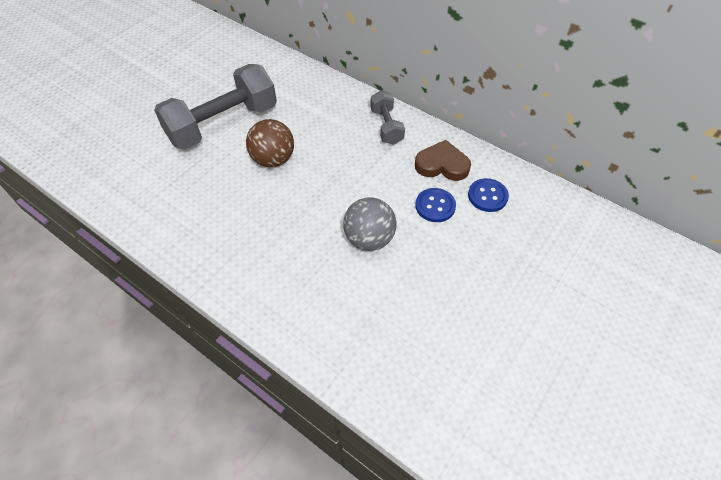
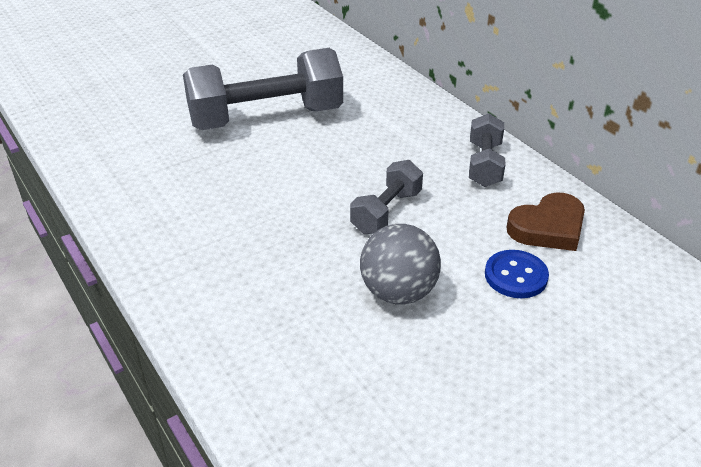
camera: 20 degrees right, 15 degrees down
brown ball [246,119,294,167] -> none
brown heart [415,140,471,181] -> brown heart turned 120 degrees clockwise [506,192,585,251]
blue button [468,178,509,212] -> none
none -> grey dumbbell [350,160,423,234]

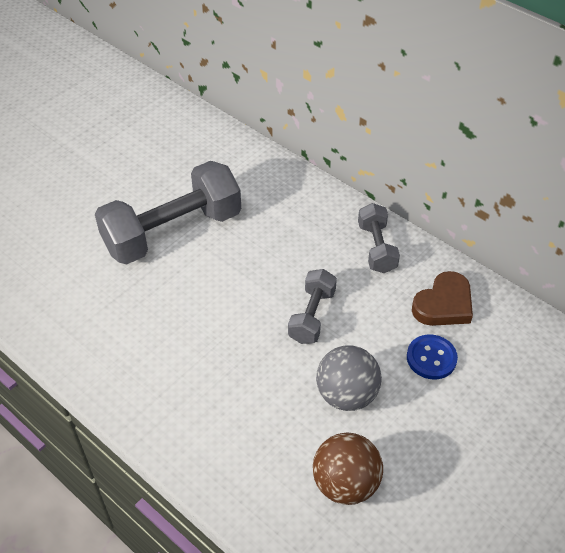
camera: 15 degrees left, 10 degrees up
none -> brown ball [313,432,383,505]

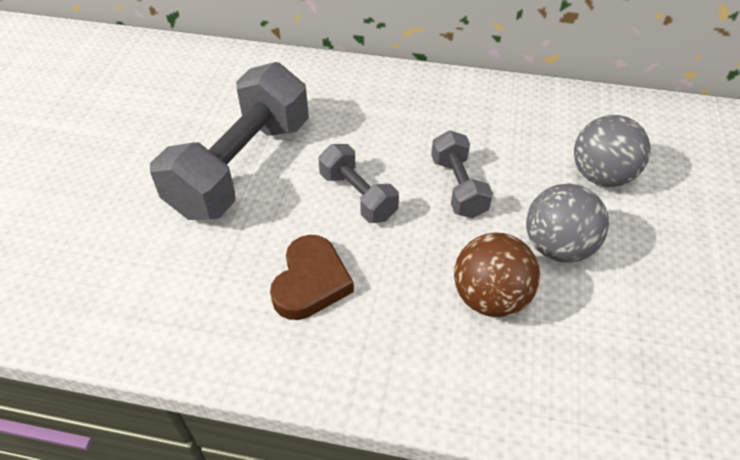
camera: 30 degrees left, 0 degrees up
brown ball [313,432,383,505] -> brown ball moved to [454,233,540,317]
grey dumbbell [358,203,400,273] -> grey dumbbell moved to [319,144,399,223]
blue button [407,334,458,380] -> grey ball [574,115,651,187]
brown heart [412,271,473,326] -> brown heart moved to [270,235,354,320]

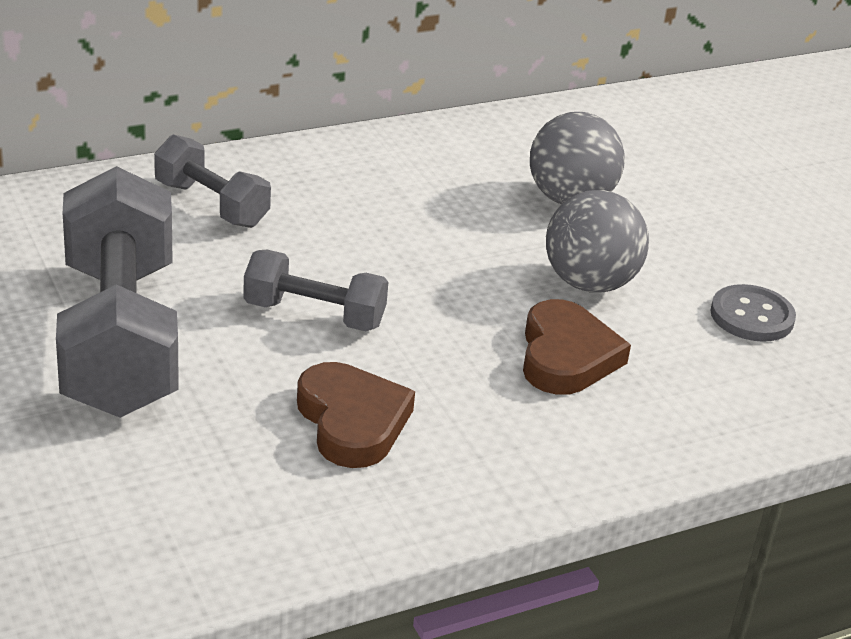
camera: 40 degrees left, 15 degrees down
grey dumbbell [431,130,493,218] -> grey dumbbell moved to [154,134,271,228]
brown ball [454,233,540,317] -> brown heart [523,299,631,395]
none -> grey button [710,284,796,342]

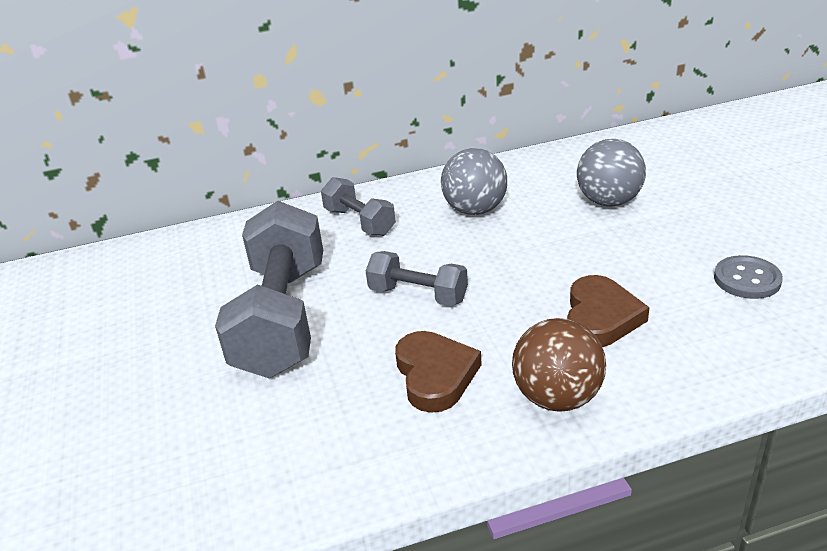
camera: 15 degrees right, 0 degrees up
grey ball [546,190,649,293] -> grey ball moved to [441,148,507,215]
none -> brown ball [512,318,606,412]

